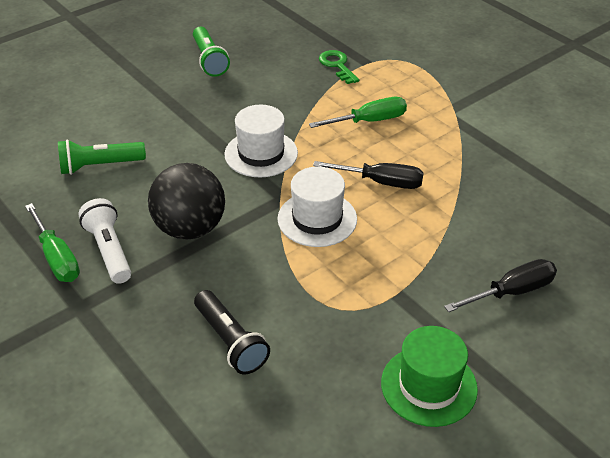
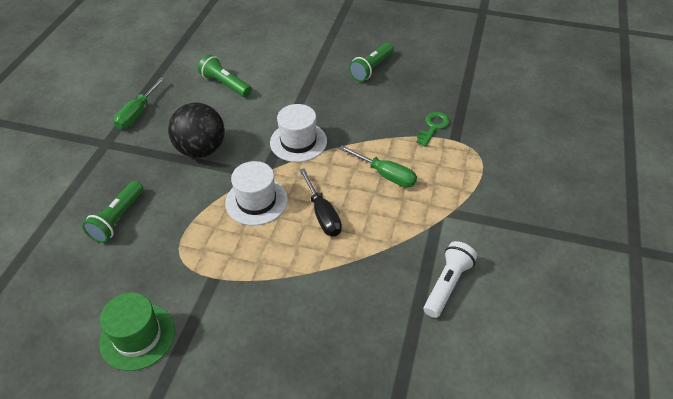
camera: 55 degrees right, 5 degrees up
white flashlight [79,198,131,284] -> white flashlight moved to [423,241,477,318]
black flashlight [194,290,270,374] -> green flashlight [82,181,144,243]
black screwdriver [444,259,557,312] -> none

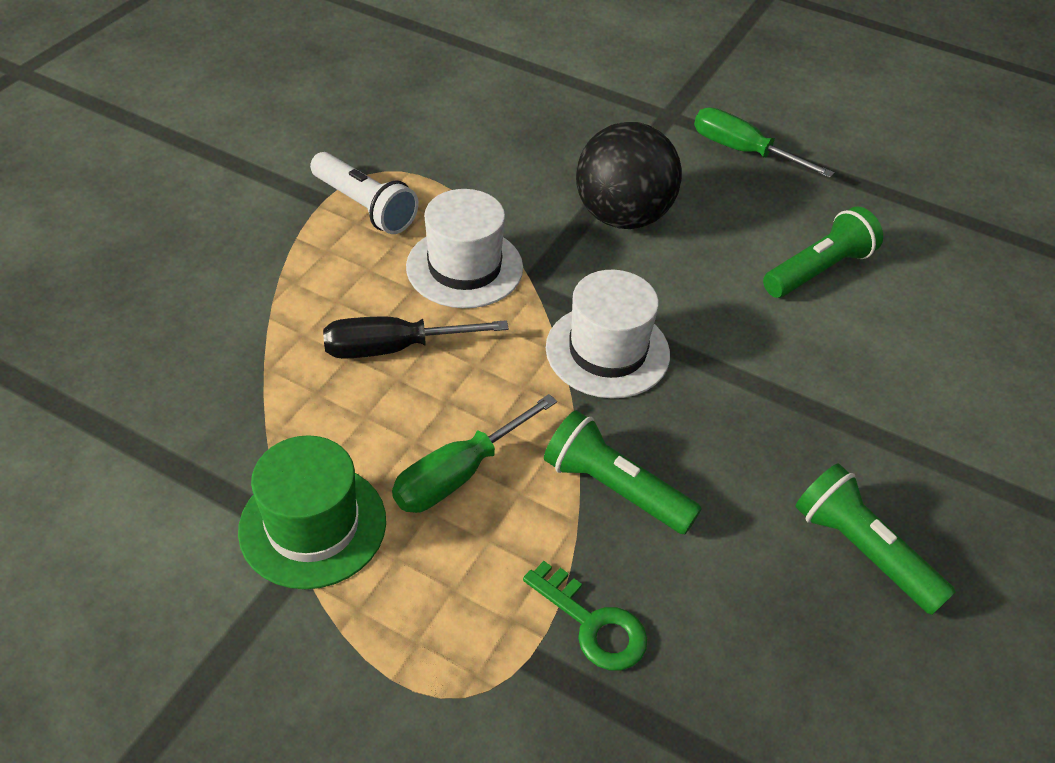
camera: 100 degrees right, 0 degrees up
green flashlight [82,181,144,243] -> green flashlight moved to [544,410,702,534]
green hat [99,293,175,371] -> green hat moved to [238,435,386,589]
white flashlight [423,241,477,318] -> white flashlight moved to [310,152,418,234]

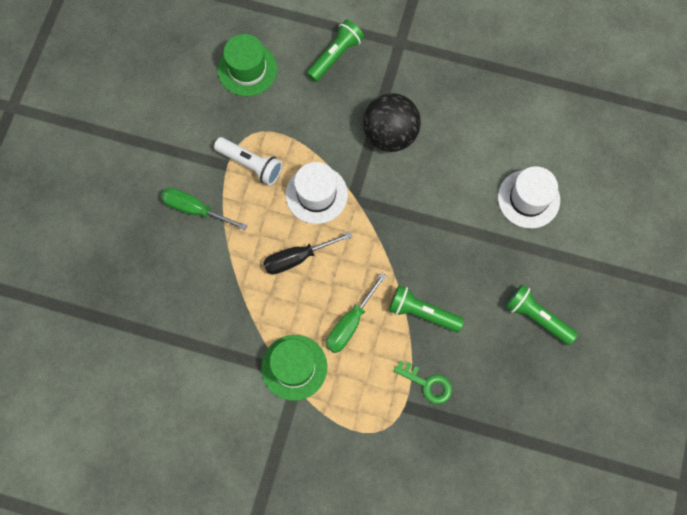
camera: 10 degrees left, 25 degrees up
white hat [546,270,670,398] -> white hat moved to [498,166,560,229]
green screwdriver [694,107,834,178] -> green screwdriver moved to [161,188,247,230]
green flashlight [763,206,883,298] -> green flashlight moved to [307,20,364,82]
none -> green hat [218,34,277,96]

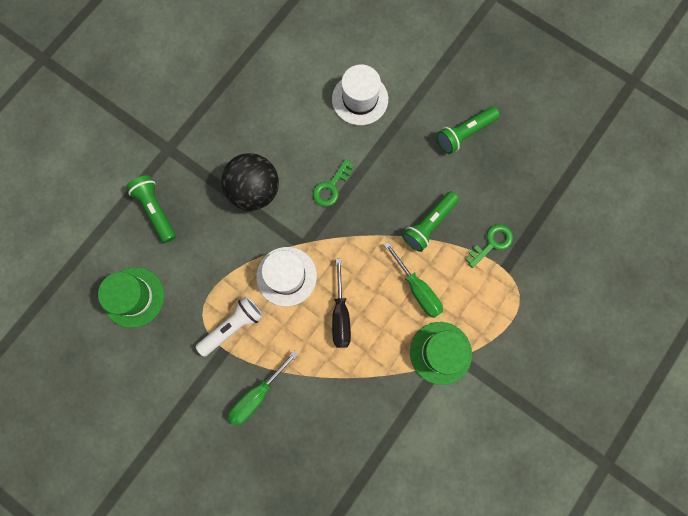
camera: 70 degrees left, 5 degrees up
none -> green key [313,159,354,207]

